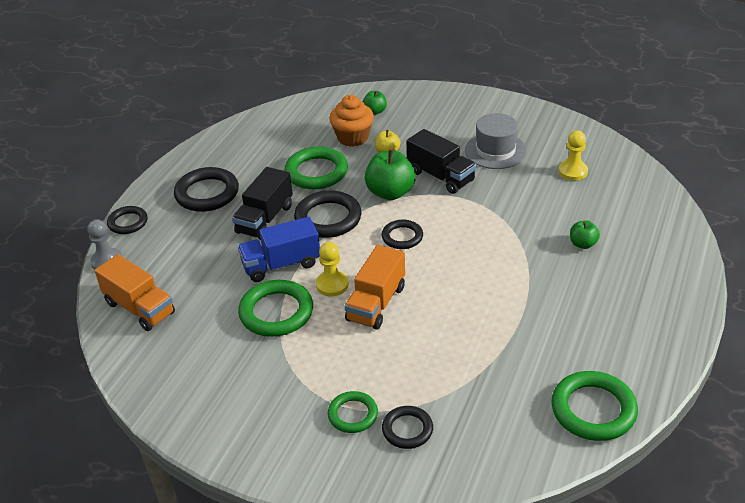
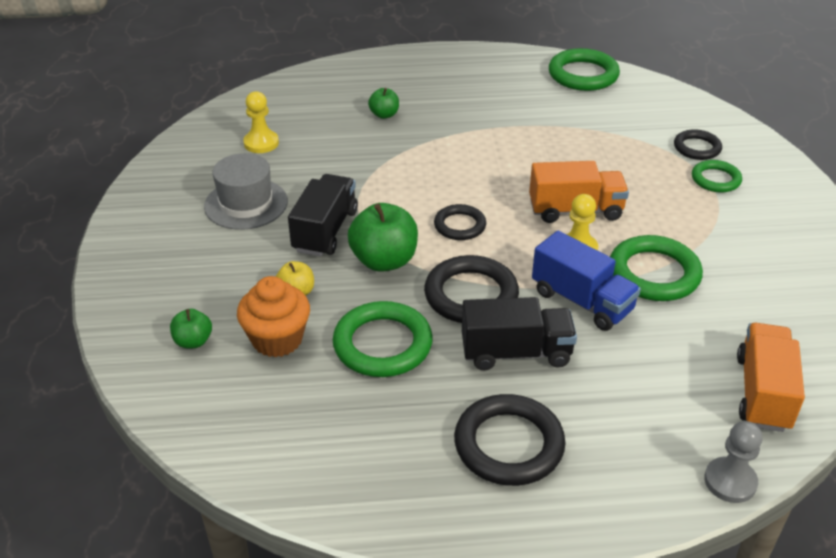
camera: 120 degrees left, 0 degrees up
black ring [107,206,148,234] -> none

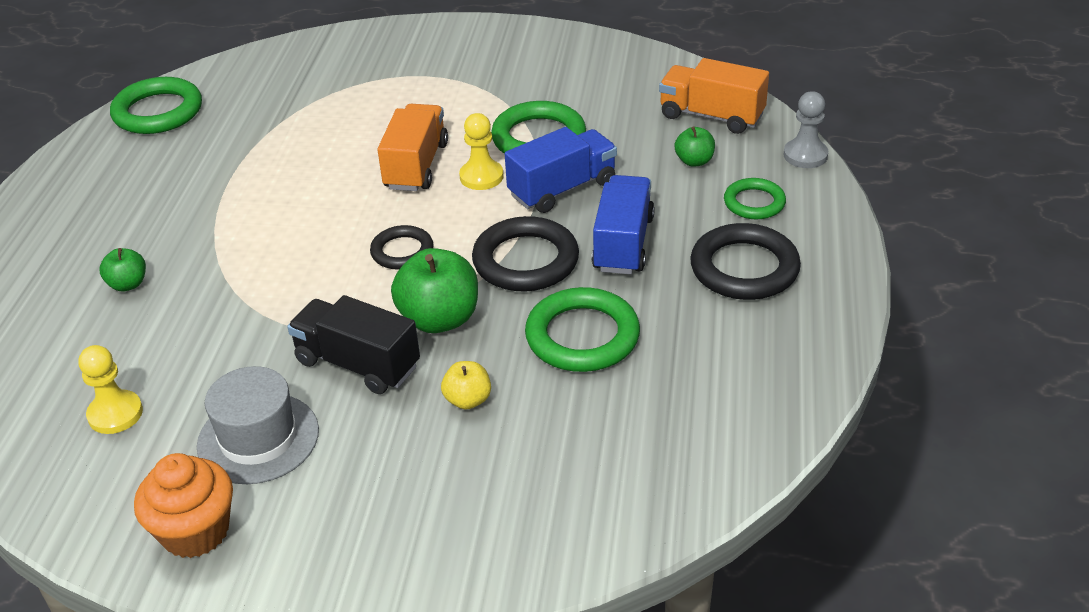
camera: 75 degrees left, 0 degrees up
green apple [170,309,212,348] -> green apple moved to [674,126,715,167]
orange cupcake [237,276,310,357] -> orange cupcake moved to [134,453,233,558]
black truck [462,297,577,371] -> blue truck [592,175,655,274]
black ring [674,129,722,160] -> none
green ring [692,160,742,193] -> green ring moved to [724,178,786,219]

